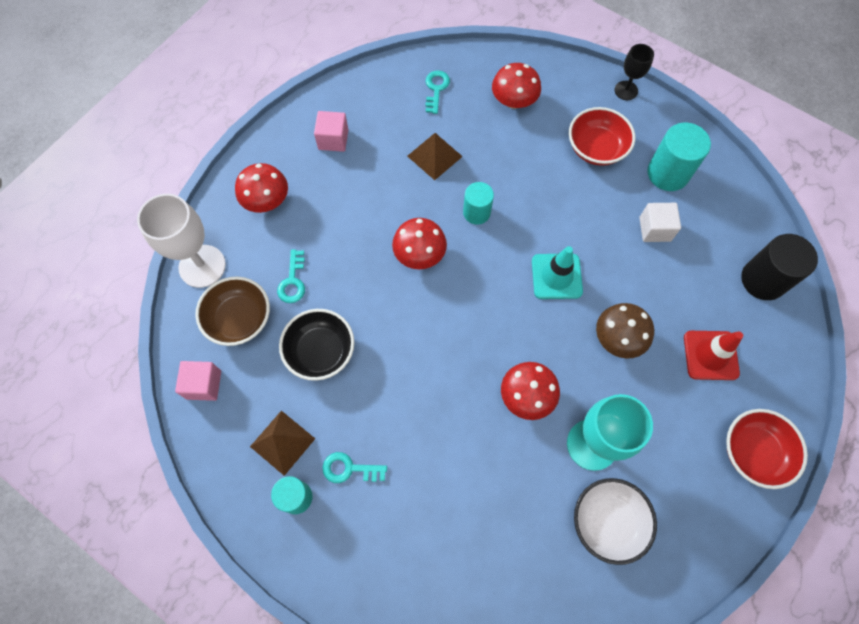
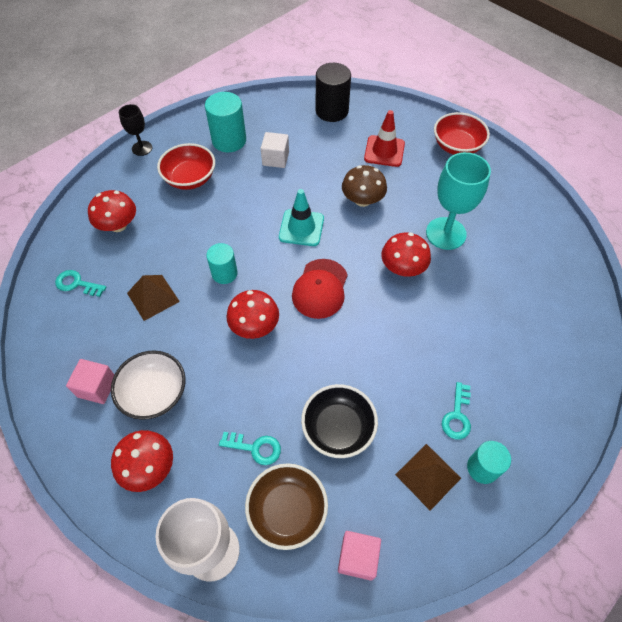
camera: 80 degrees left, 10 degrees down
white bowl [574,478,657,565] -> white bowl moved to [111,350,186,420]
none -> red cap [292,259,348,319]

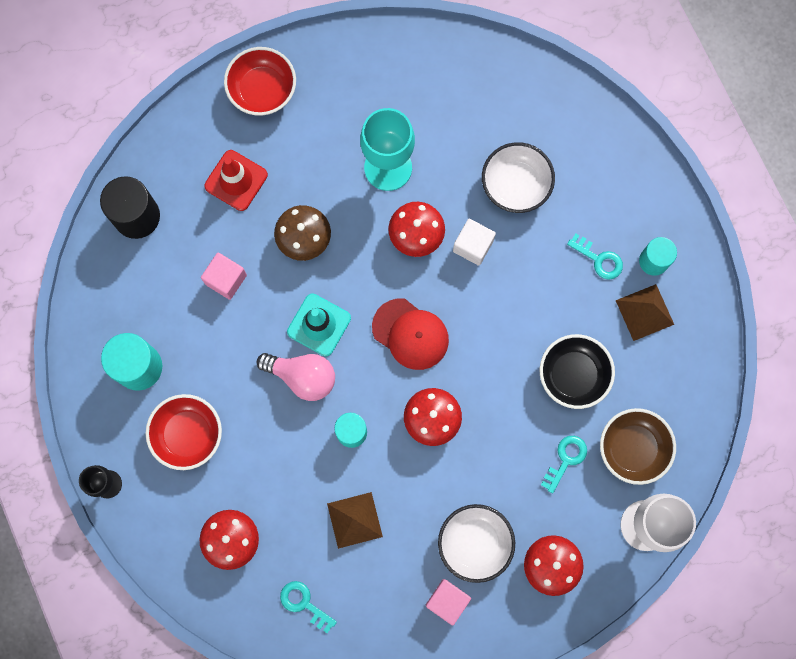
camera: 70 degrees left, 20 degrees up
turquoise key [55,270,106,297] -> turquoise key turned 90 degrees clockwise [280,581,337,633]
white cube [261,132,289,168] -> white cube moved to [453,219,496,266]
pink cube [338,531,381,581] -> pink cube moved to [201,253,247,300]
none -> pink light bulb [257,353,335,401]
none -> white bowl [482,142,555,213]

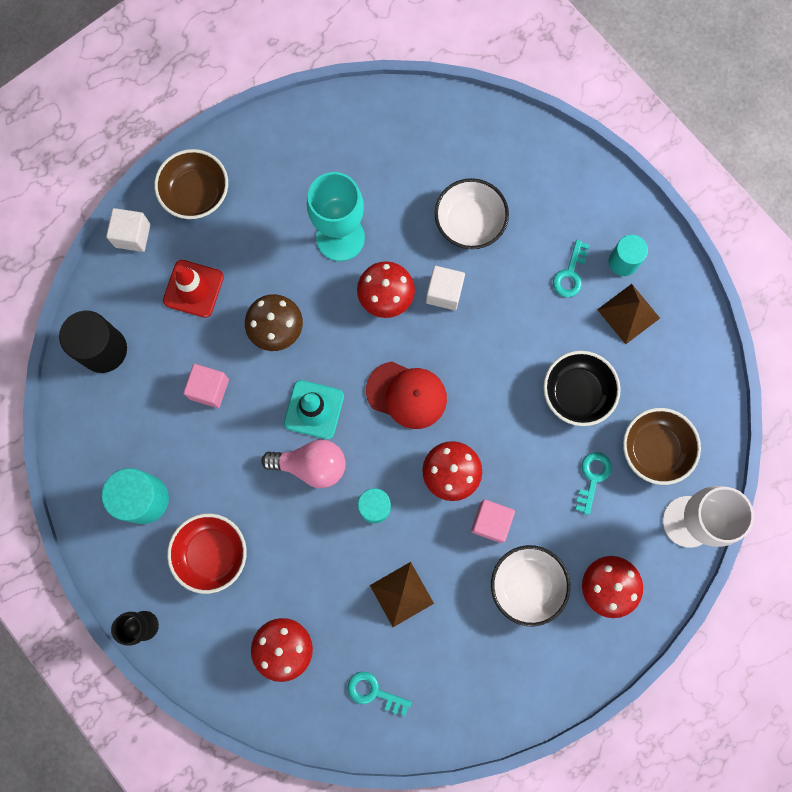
camera: 15 degrees left, 0 degrees up
red bowl [224,47,296,116] -> brown bowl [154,149,228,219]
pink cube [426,579,471,626] -> pink cube moved to [471,499,515,543]
turquoise key [567,233,623,280] -> turquoise key turned 90 degrees clockwise [553,240,590,297]
none -> white cube [106,208,150,252]

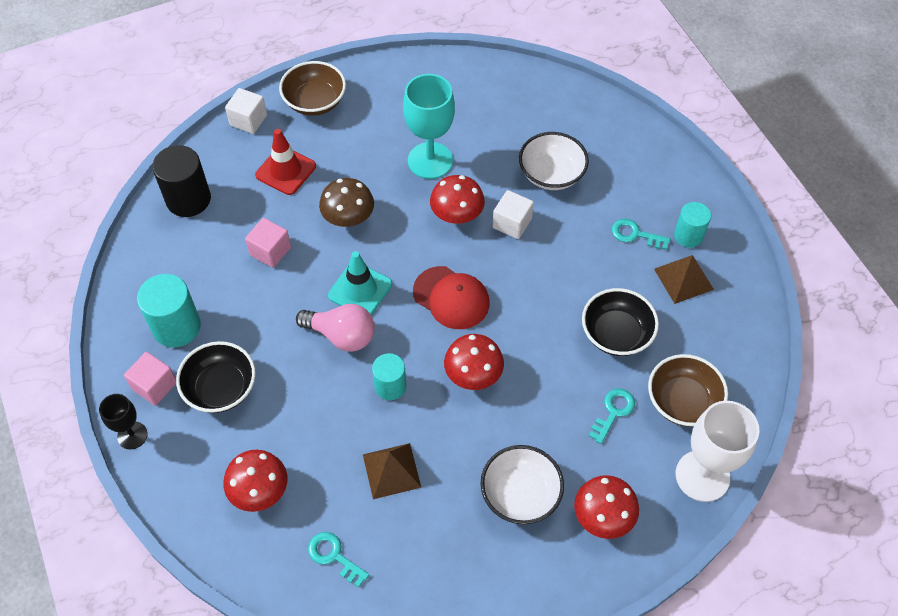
camera: 15 degrees right, 20 degrees down
red bowl [167,514,247,594] -> black bowl [176,341,256,413]
pink cube [471,499,515,543] -> pink cube moved to [124,352,176,406]
turquoise key [553,240,590,297] -> turquoise key turned 75 degrees clockwise [612,219,671,250]

